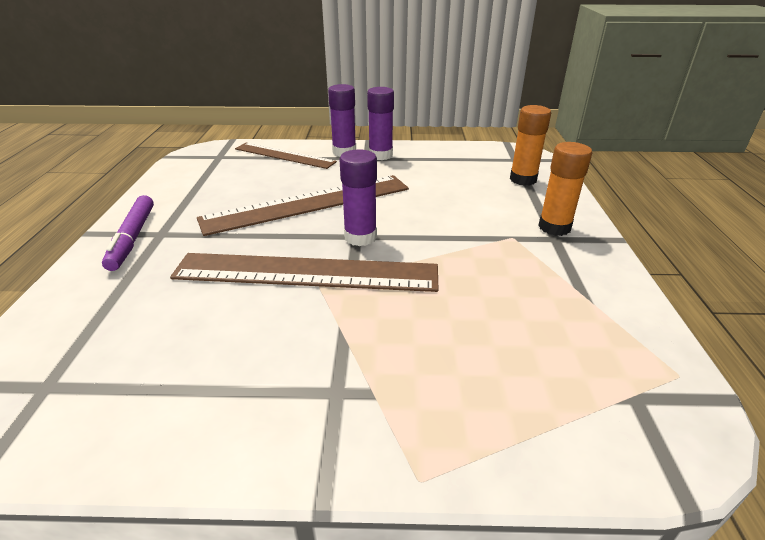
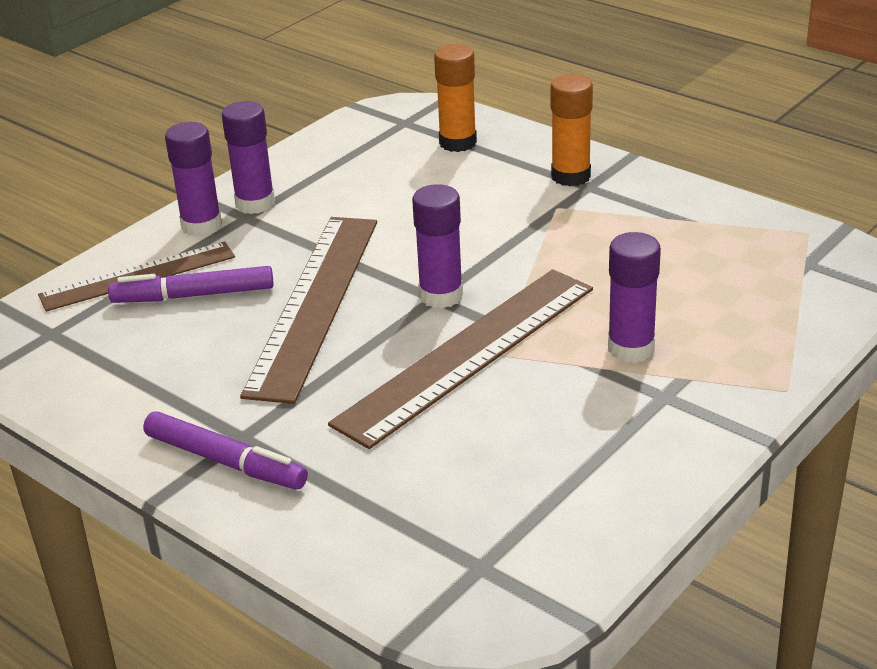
camera: 50 degrees left, 0 degrees up
none -> purple marker [108,266,274,303]
none -> purple glue stick [608,232,661,363]

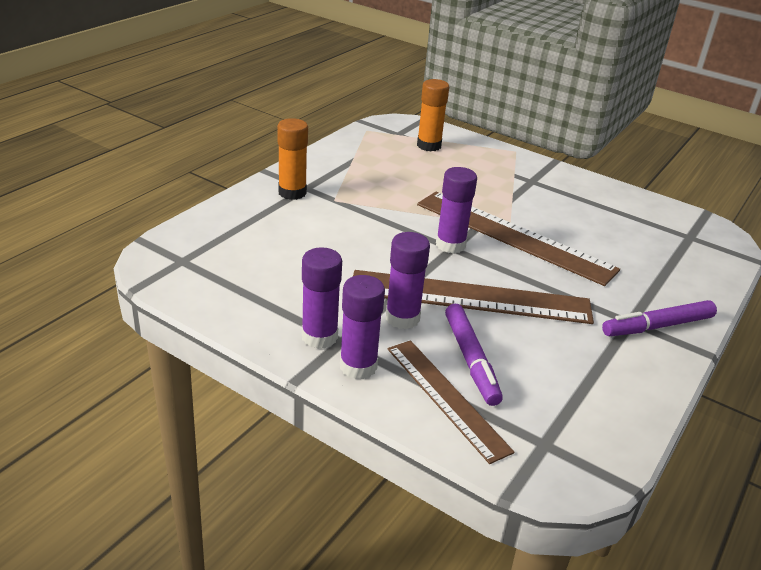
camera: 100 degrees left, 0 degrees up
purple marker [143,411,308,490] -> purple marker turned 135 degrees counterclockwise [602,300,717,336]
orange glue stick [434,44,477,152] -> orange glue stick moved to [417,79,449,151]
purple glue stick [608,232,661,363] -> purple glue stick moved to [386,232,430,329]

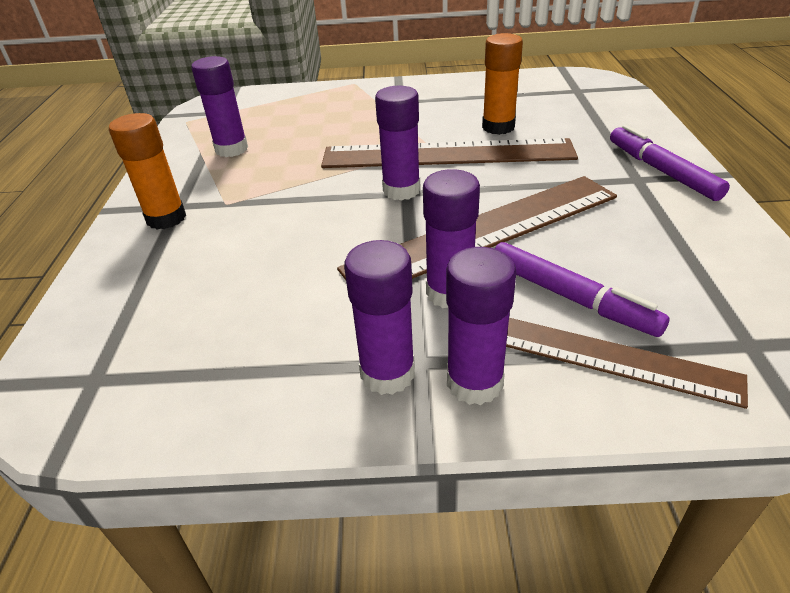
camera: 30 degrees left, 5 degrees up
orange glue stick [417,79,449,151] -> orange glue stick moved to [482,33,523,135]
purple marker [602,300,717,336] -> purple marker turned 120 degrees clockwise [610,125,730,201]
none -> purple glue stick [191,56,248,157]

